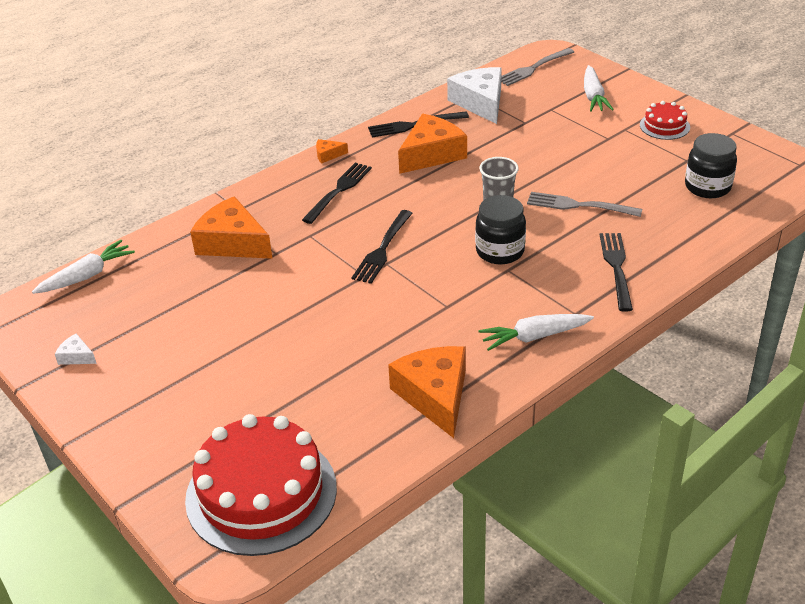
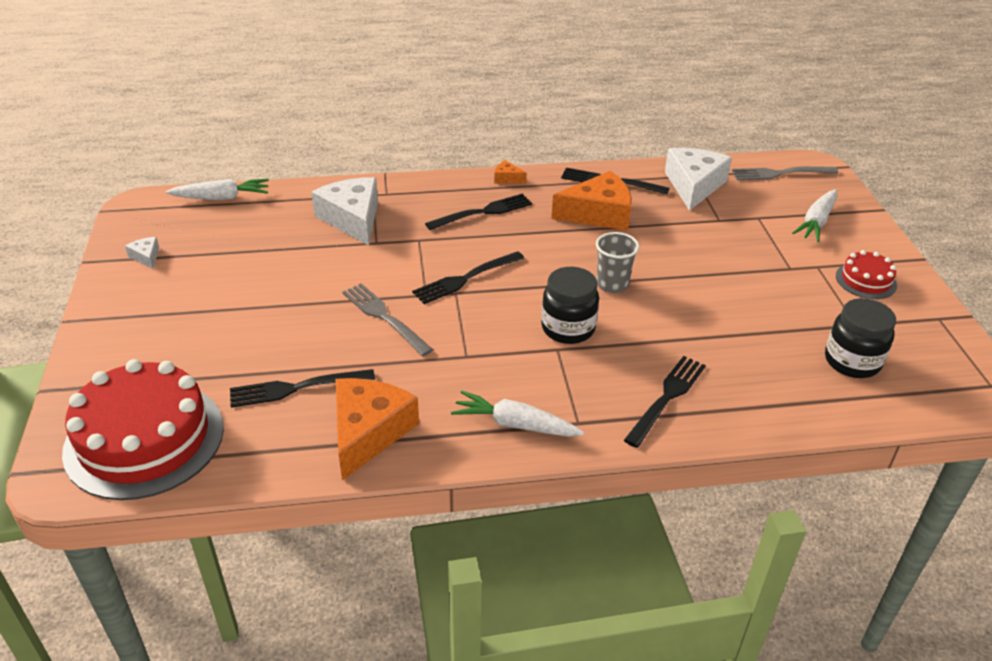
camera: 30 degrees right, 0 degrees up
orange cheese [190,196,273,259] -> white cheese [311,177,378,246]
grey fork [527,192,642,217] -> grey fork moved to [342,283,433,356]
none -> black fork [230,369,375,408]

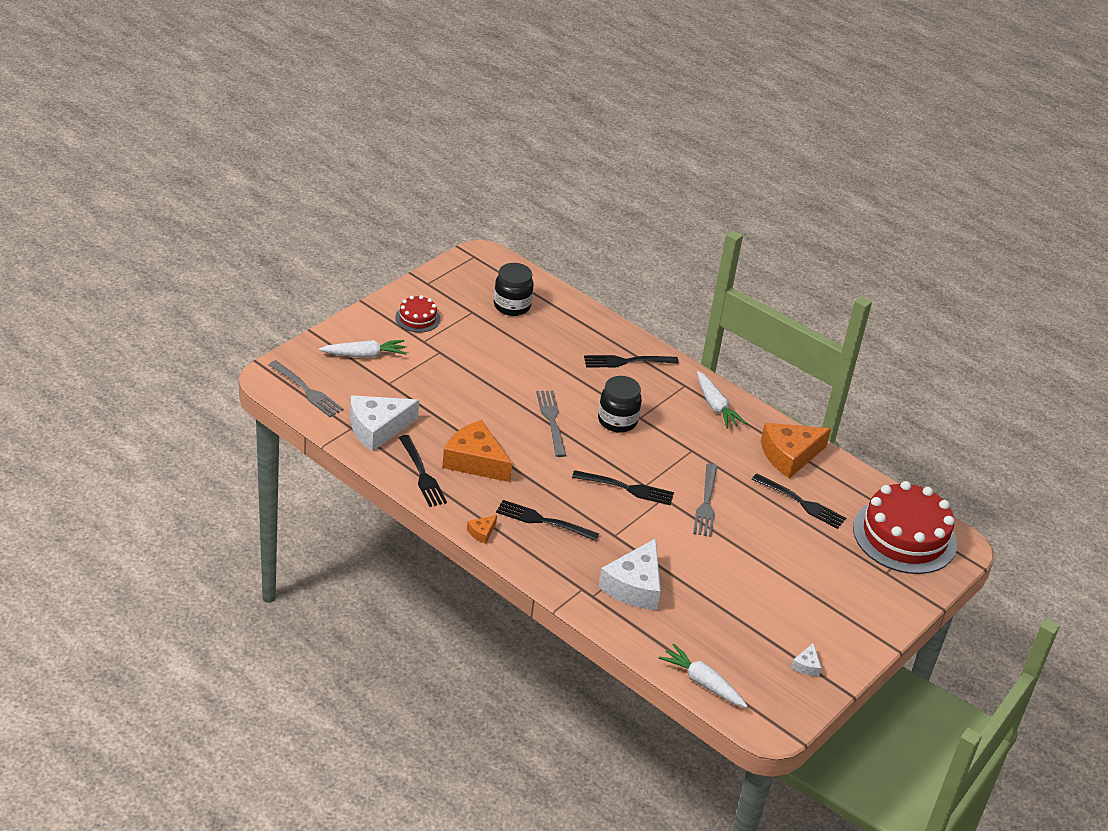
camera: 135 degrees left, 0 degrees up
orange cheese [494,160,527,183] -> orange cheese turned 60 degrees clockwise [467,515,497,544]
grey cup [596,232,639,293] -> grey fork [536,390,566,457]

